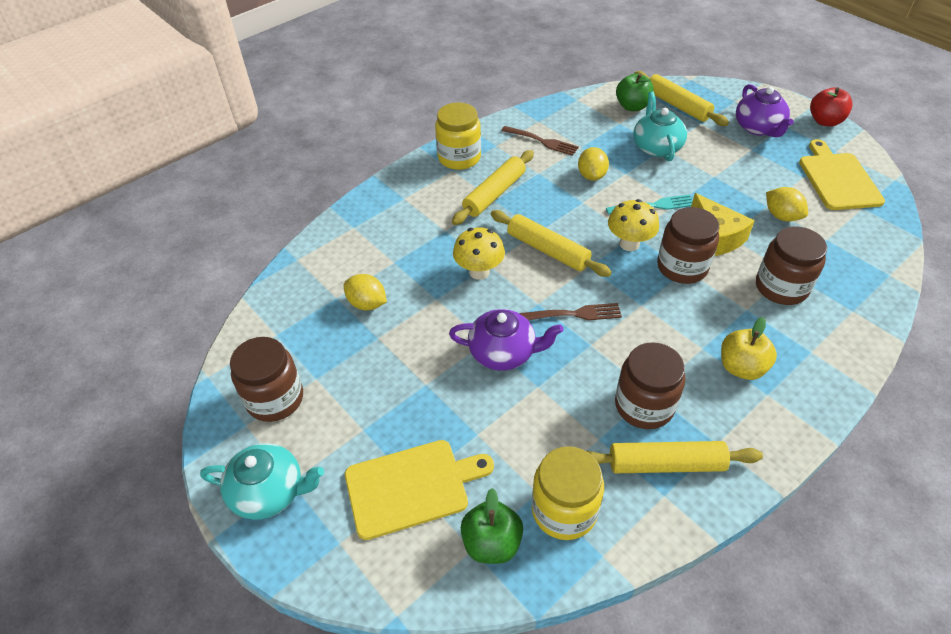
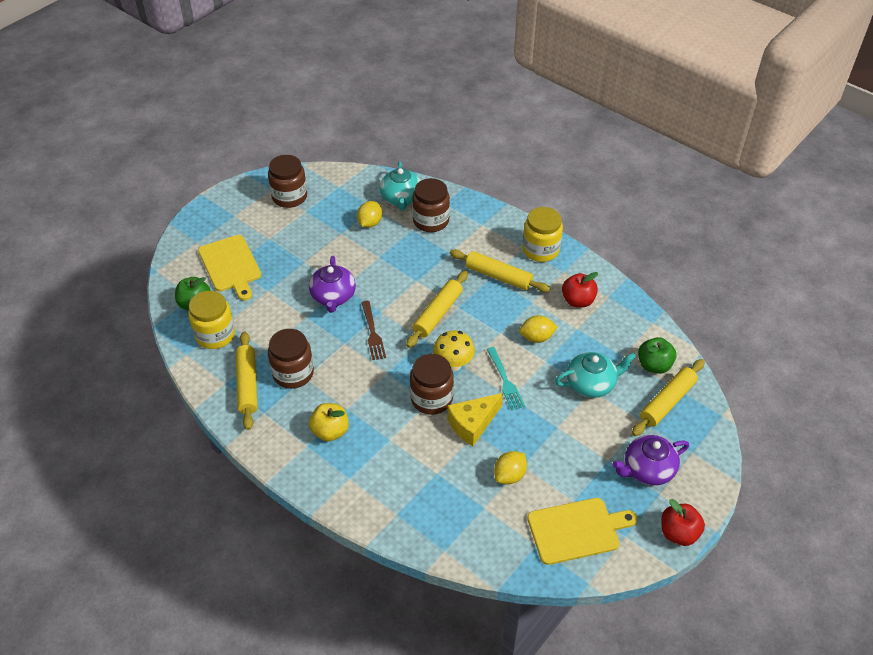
camera: 80 degrees right, 0 degrees up
turquoise teapot [200,443,324,520] -> turquoise teapot moved to [380,161,421,210]
yellow mushroom [453,227,505,280] -> none
brown fork [501,126,579,156] -> red apple [562,272,598,308]
brown jar [756,227,827,305] -> brown jar moved to [412,178,450,232]

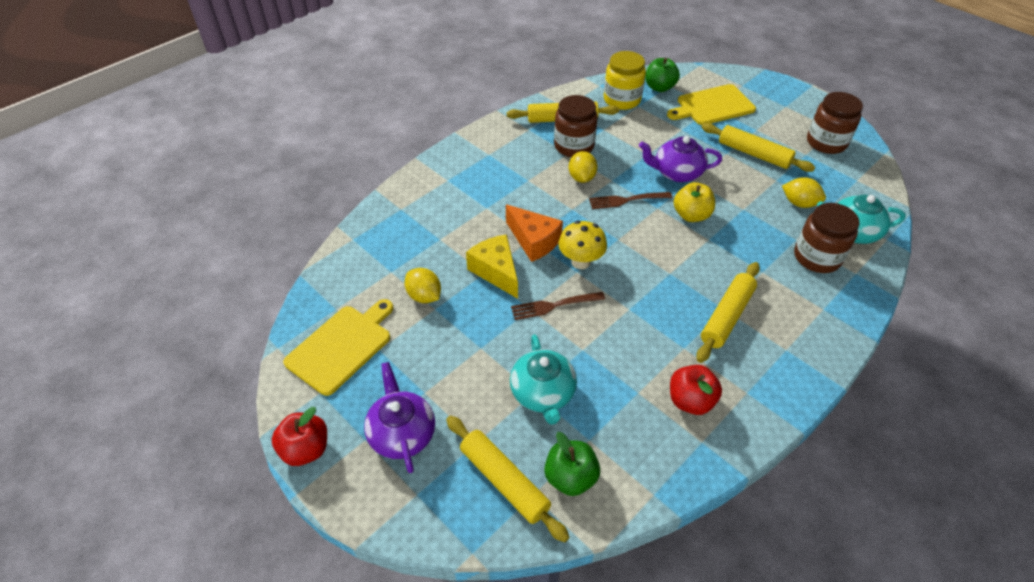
camera: 95 degrees right, 0 degrees up
yellow apple [309,403,349,441] -> yellow apple moved to [674,182,715,222]
yellow rolling pin [406,271,468,348] -> yellow rolling pin moved to [701,123,815,172]
brown jar [410,354,454,415] -> orange cheese [506,204,563,262]
turquoise fork [487,347,525,410] -> brown fork [511,292,605,320]
yellow lemon [519,315,558,343] -> yellow lemon moved to [568,151,598,183]
yellow jar [523,207,563,262] -> none
yellow cutting board [527,498,637,565] -> yellow cutting board turned 135 degrees counterclockwise [283,299,393,396]

